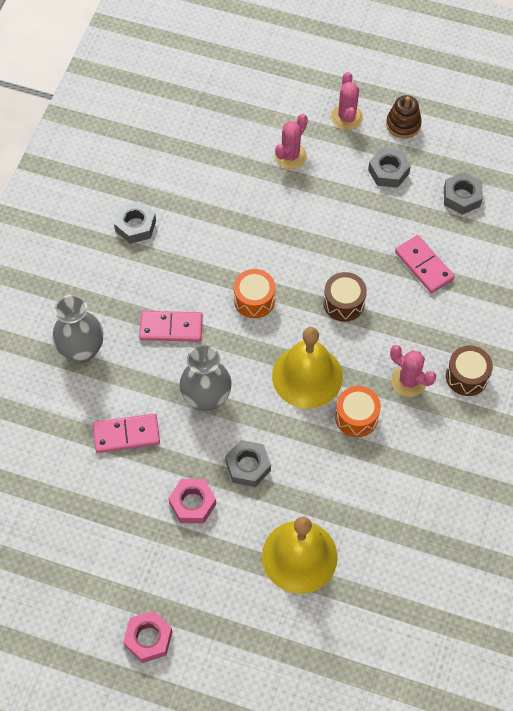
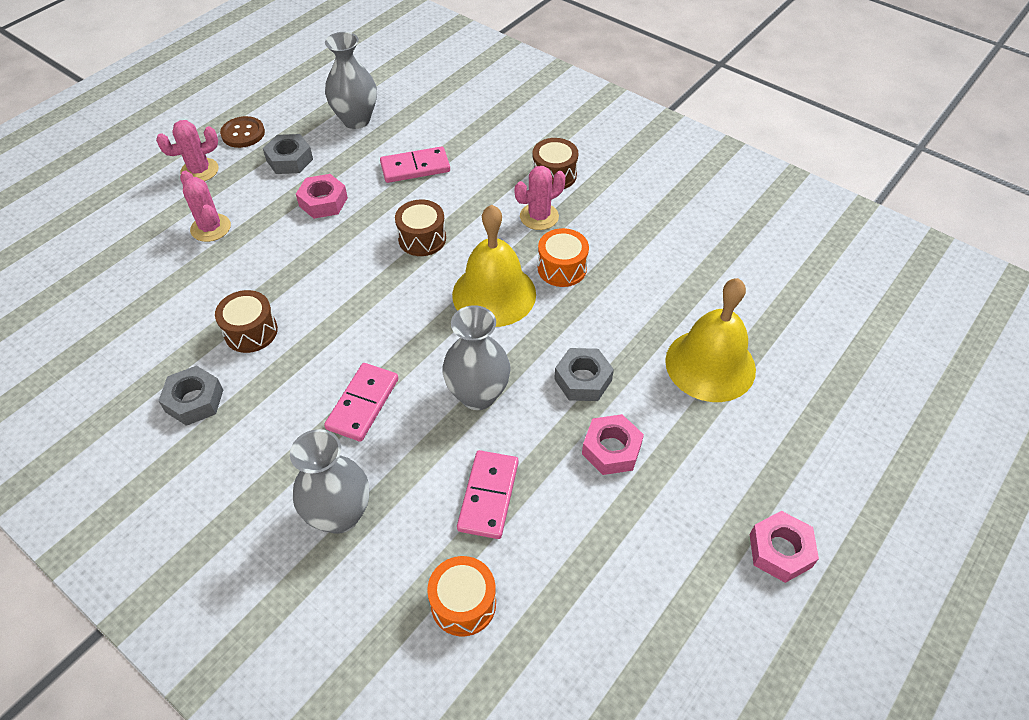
camera: 70 degrees left, 10 degrees down
orange drum [234,269,276,318] -> orange drum moved to [427,556,496,636]
pink cactus [331,72,363,130] -> pink cactus turned 45 degrees counterclockwise [156,120,219,181]
brown stacking toy [386,95,422,138] -> brown button [220,116,265,148]
grey nut [444,172,483,215] -> grey vase [325,32,377,129]
none -> brown drum [215,290,278,353]
none -> pink nut [296,174,348,219]

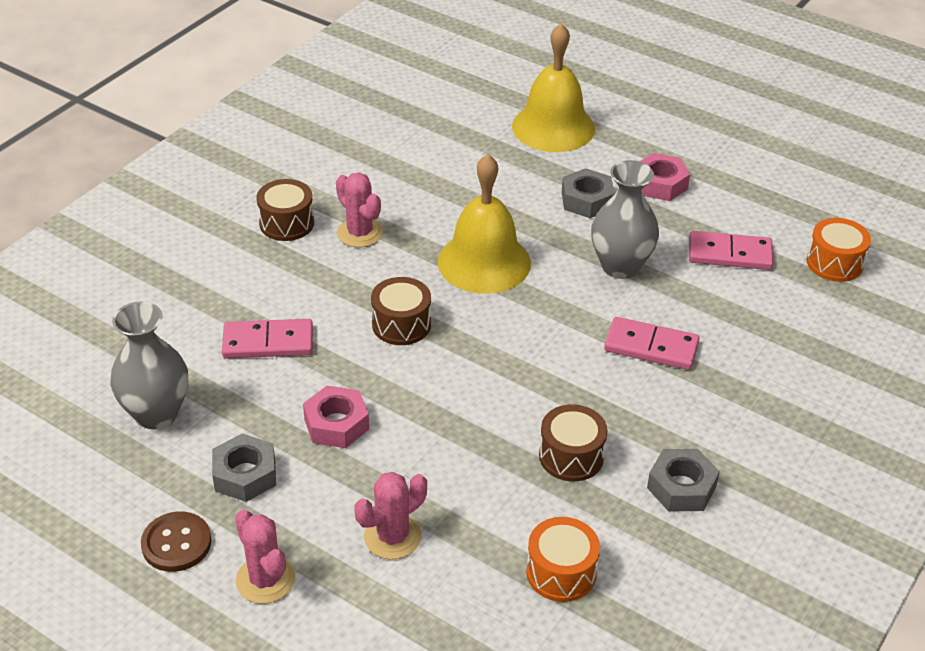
camera: 95 degrees left, 10 degrees down
grey vase [290,429,369,534] -> none
pink domino [380,146,450,183] -> pink domino turned 75 degrees counterclockwise [222,319,313,359]
orange drum [538,228,589,287] -> orange drum moved to [526,517,600,602]
pink nut [750,511,819,583] -> none

